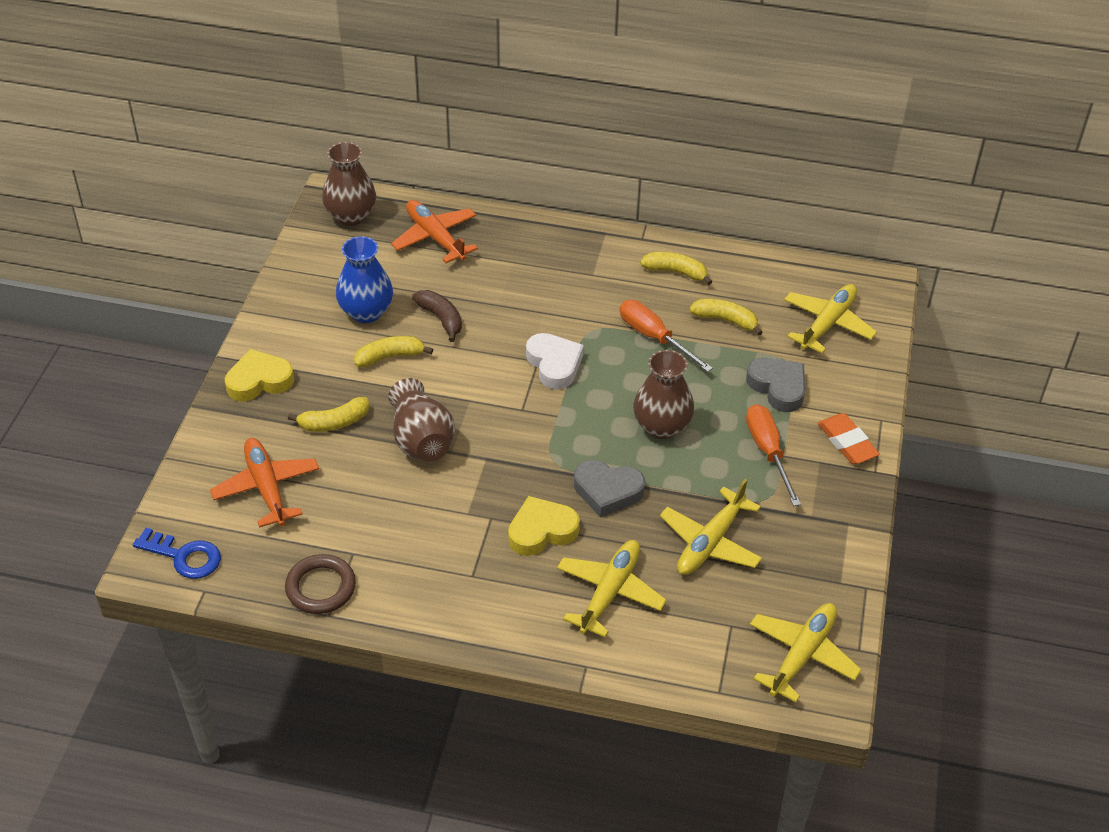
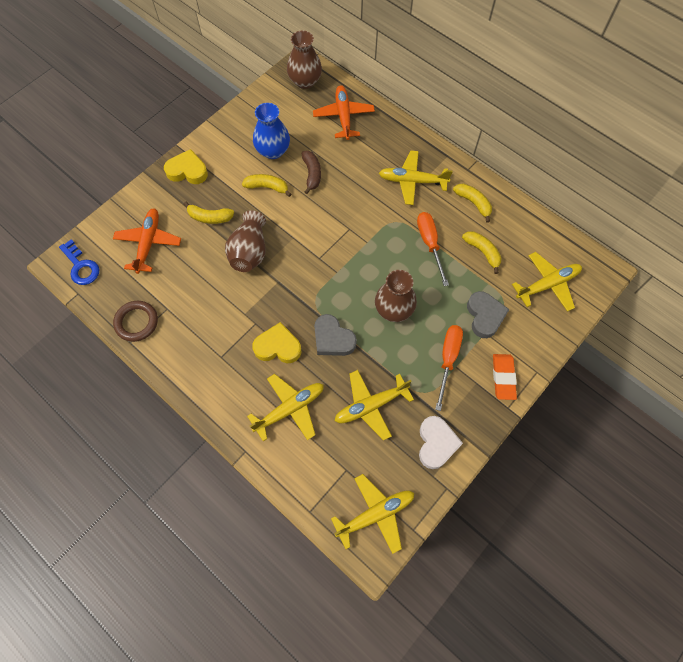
camera: 30 degrees right, 20 degrees up
white heart [526,333,584,389] -> white heart moved to [419,416,463,469]
none -> yellow plane [379,151,453,205]

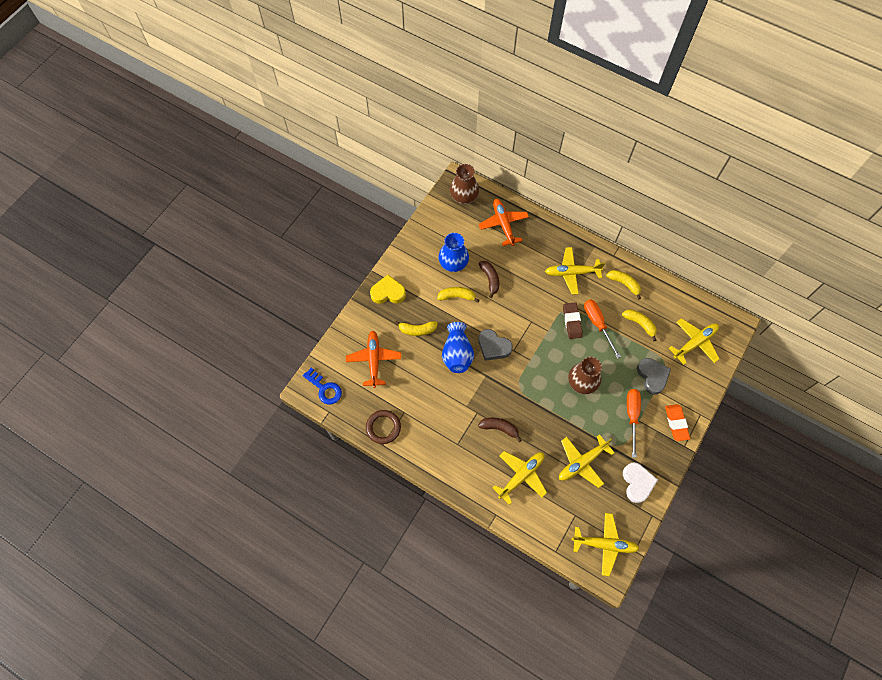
camera: 10 degrees left, 0 degrees up
brown vase [225,210,266,272] -> blue vase [442,322,474,373]
yellow heart [252,322,302,363] -> brown banana [478,418,522,442]
grey heart [314,314,357,356] -> grey heart moved to [478,329,513,361]
yellow plane [331,474,414,554] -> yellow plane turned 45 degrees clockwise [572,513,640,576]
none -> brown eraser [563,302,583,339]

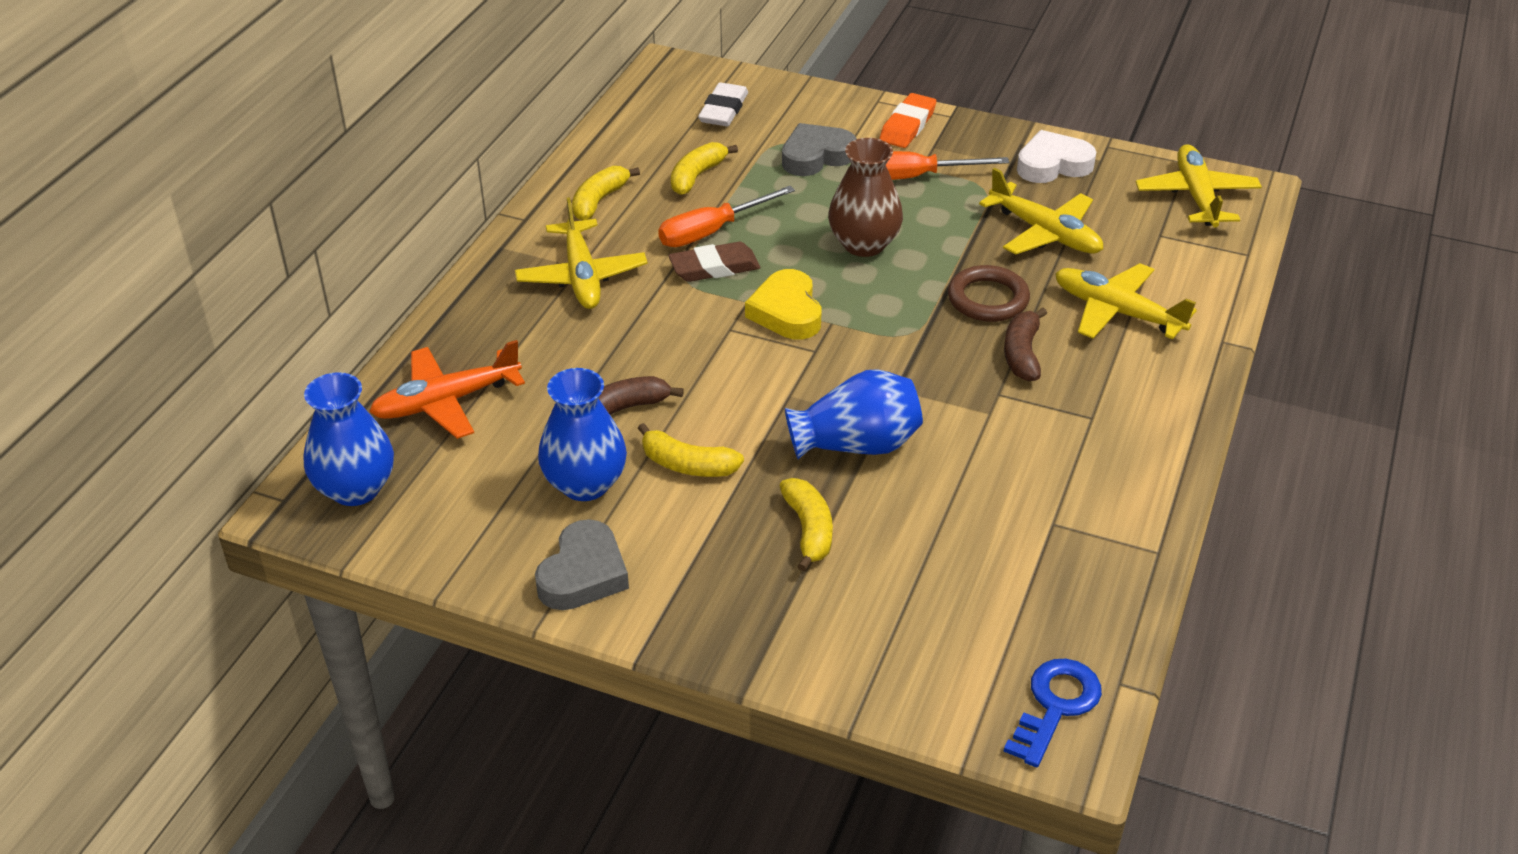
camera: 100 degrees left, 25 degrees down
orange plane [346,331,401,388] -> none
brown ring [366,410,401,444] -> brown ring moved to [948,265,1030,322]
yellow heart [370,275,406,304] -> yellow heart moved to [745,269,821,339]
yellow banana [437,287,480,303] -> yellow banana turned 60 degrees counterclockwise [638,423,744,477]
brown vase [450,164,479,204] -> blue vase [303,372,394,506]
grey heart [478,329,513,361] -> grey heart moved to [535,519,629,610]
orange eraser [665,404,690,441] -> orange eraser turned 45 degrees counterclockwise [880,93,936,148]
yellow plane [669,318,719,365] -> white eraser [698,82,748,126]

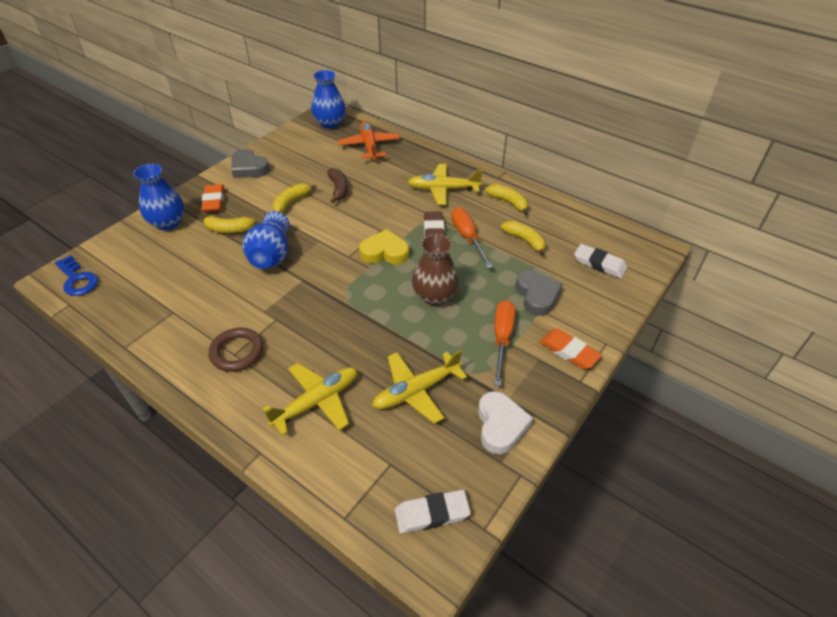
camera: 105 degrees right, 5 degrees up
blue vase [538,368,627,501] -> blue vase moved to [133,164,184,230]
brown ring [948,265,1030,322] -> brown ring moved to [209,328,263,372]
brown banana [1004,307,1047,381] -> none
yellow plane [1136,144,1262,228] -> white eraser [395,490,471,533]
none -> orange eraser [201,184,224,212]

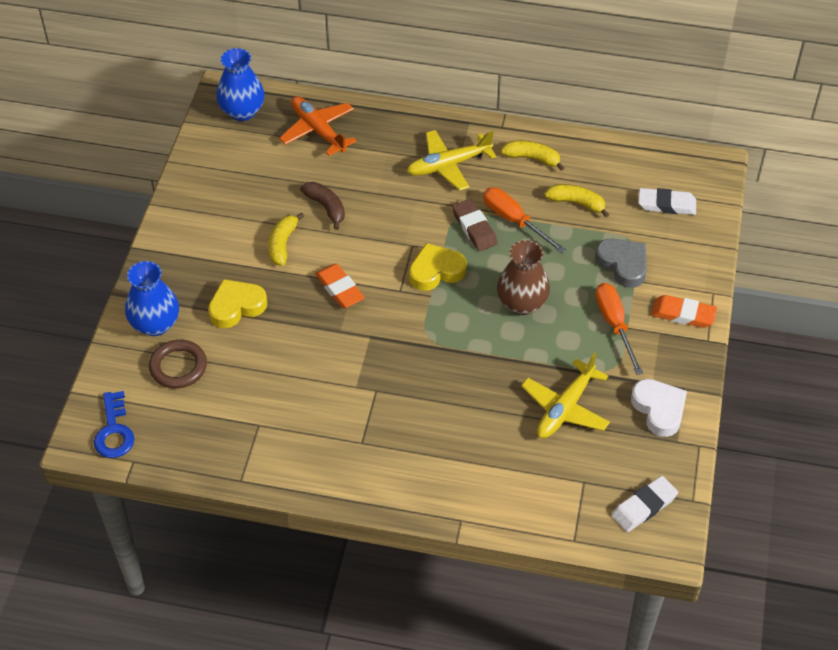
camera: 25 degrees left, 5 degrees up
blue key [55,255,98,296] -> blue key turned 60 degrees clockwise [94,391,134,458]
yellow banana [200,215,255,233] -> yellow heart [208,279,267,328]
orange eraser [201,184,224,212] -> orange eraser moved to [315,264,365,308]
brown ring [209,328,263,372] -> brown ring moved to [149,340,207,389]
grey heart [231,149,270,178] -> none
blue vase [242,211,290,269] -> none
yellow plane [263,363,357,436] -> none

